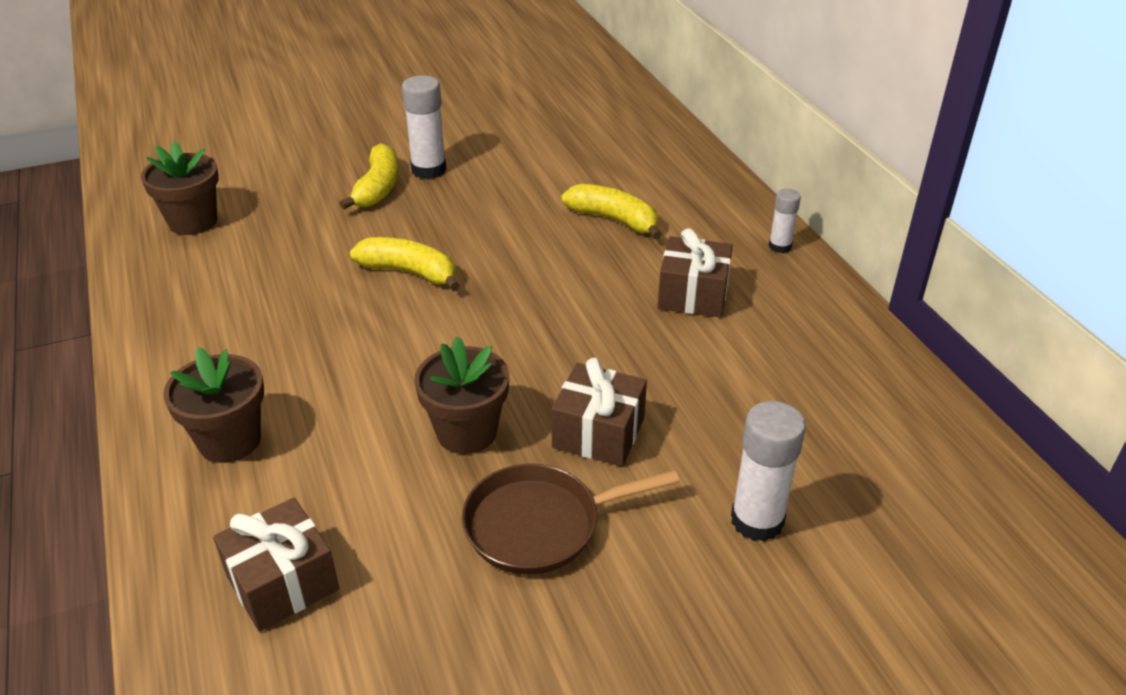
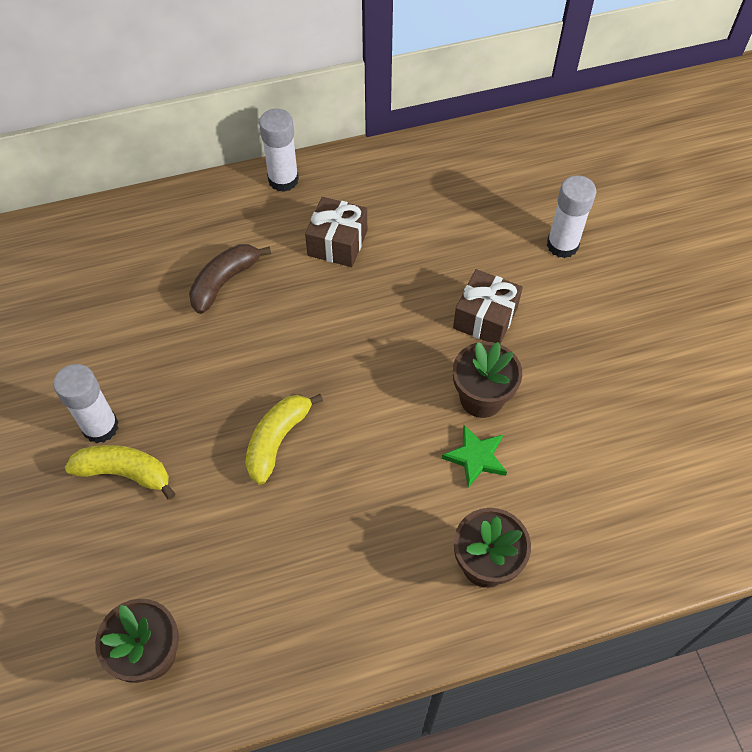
camera: 85 degrees left, 20 degrees up
brown gift [213,498,339,632] -> none
brown pan [462,464,680,574] -> none
yellow banana [561,184,662,239] -> brown banana [189,244,271,314]
white glue stick [769,189,801,253] -> white glue stick [259,109,299,192], size x1.71
none -> green star [442,425,507,488]

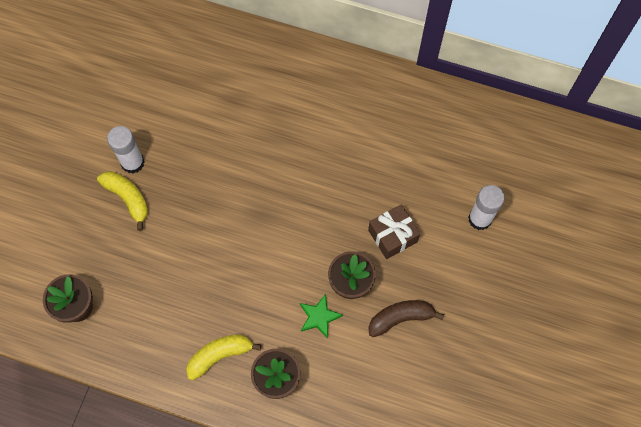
camera: 35 degrees right, 10 degrees up
brown banana [189,244,271,314] -> brown banana moved to [368,300,444,337]
yellow banana [245,394,323,485] -> yellow banana moved to [186,335,262,380]
white glue stick [259,109,299,192] -> none
brown gift [305,197,367,267] -> none

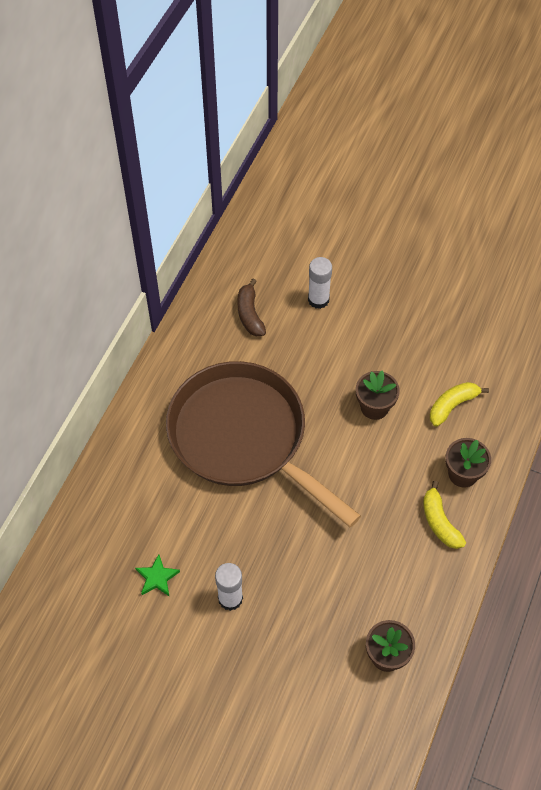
camera: 85 degrees left, 10 degrees down
yellow banana [97,171,148,231] -> yellow banana moved to [430,382,489,427]
green star [300,294,343,339] -> green star moved to [135,554,180,596]
brown gift [368,204,420,259] -> none
brown banana [368,300,444,337] -> brown banana moved to [237,279,266,337]
none -> brown pan [166,361,361,527]

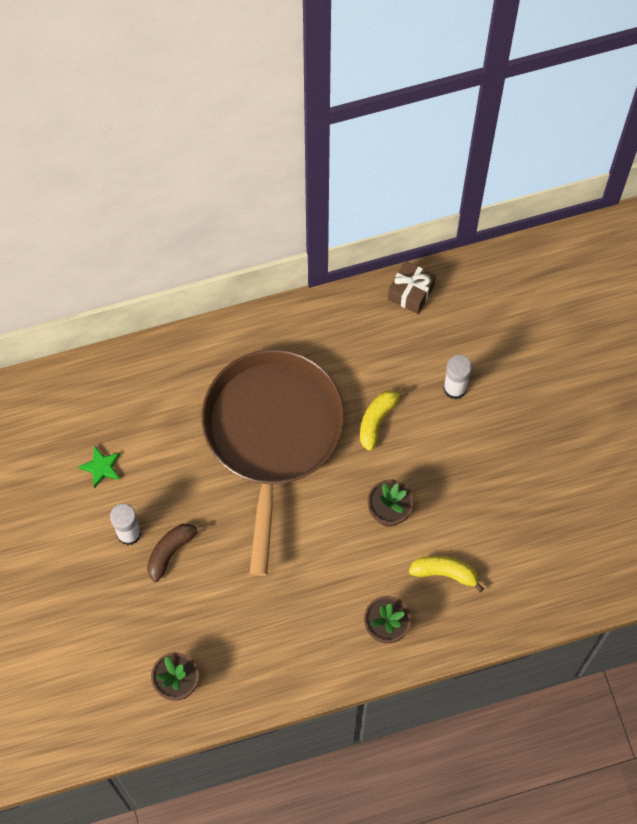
camera: 50 degrees right, 10 degrees up
brown banana [237,279,266,337] -> brown banana moved to [147,524,205,582]
yellow banana [423,481,466,549] -> yellow banana moved to [360,389,407,451]
none -> brown gift [388,261,436,314]

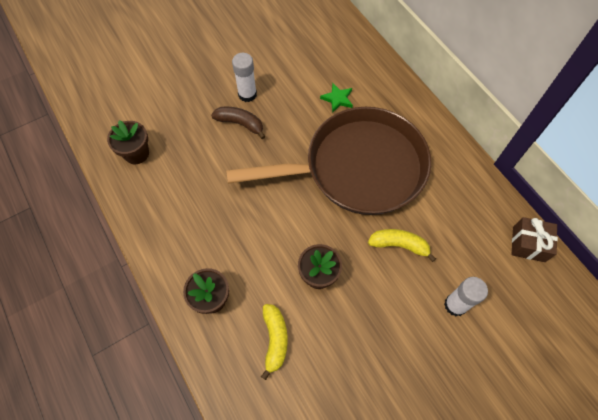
camera: 75 degrees right, 5 degrees down
green star [78,446,120,488] -> green star moved to [320,83,353,113]

